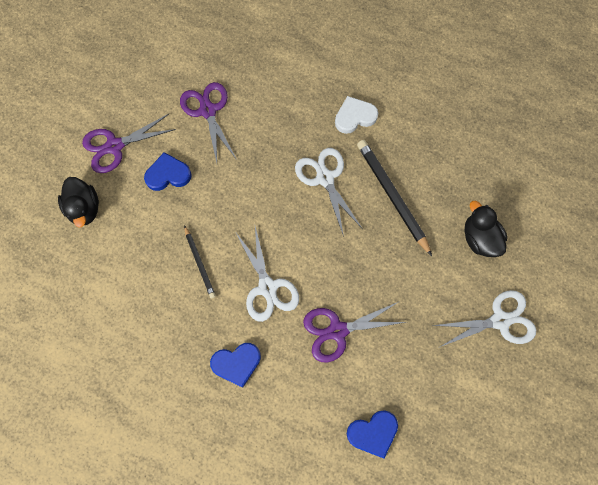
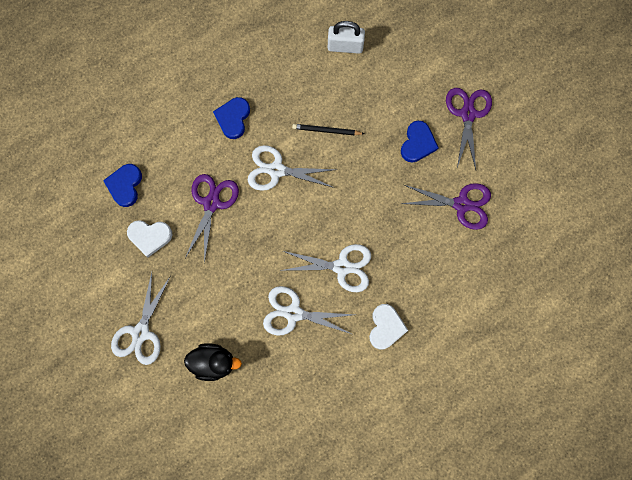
camera: 120 degrees right, 5 degrees up
black duck [58,177,99,227] -> none
black pencil [357,140,432,256] -> white scissors [263,286,354,336]
none -> white heart [127,220,172,257]
none -> white padlock [328,21,365,54]

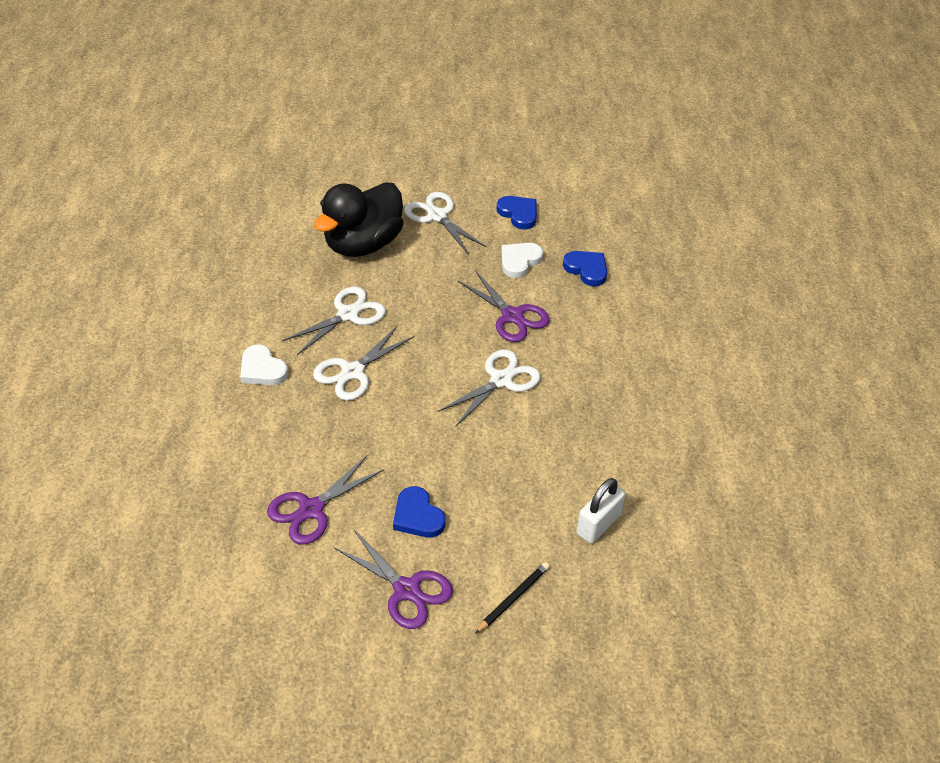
camera: 125 degrees right, 30 degrees down
black duck [184,343,242,381] -> black duck [314,182,404,257], size x1.79
blue heart [213,97,250,139] -> blue heart moved to [496,196,537,230]
black pencil [292,124,364,135] -> black pencil moved to [475,562,550,634]

